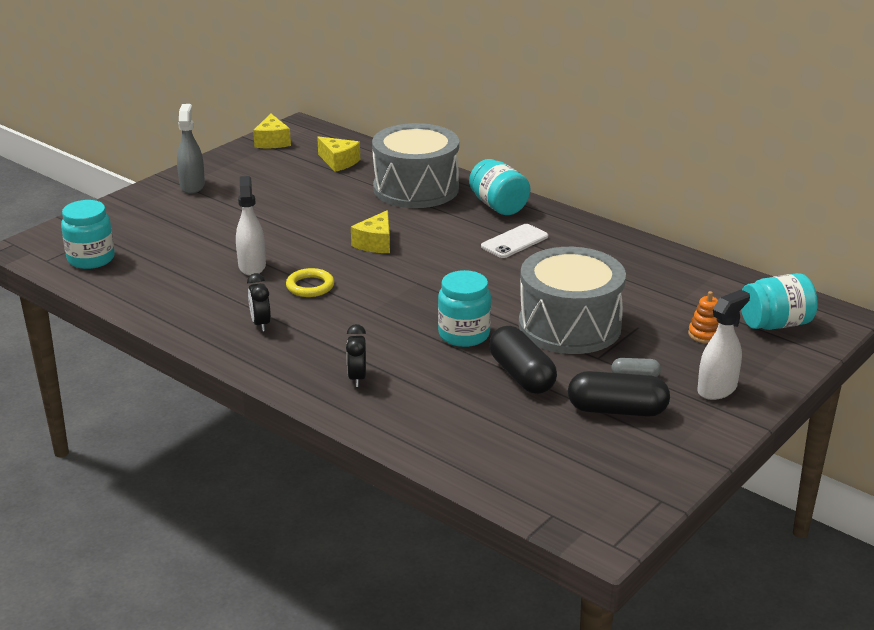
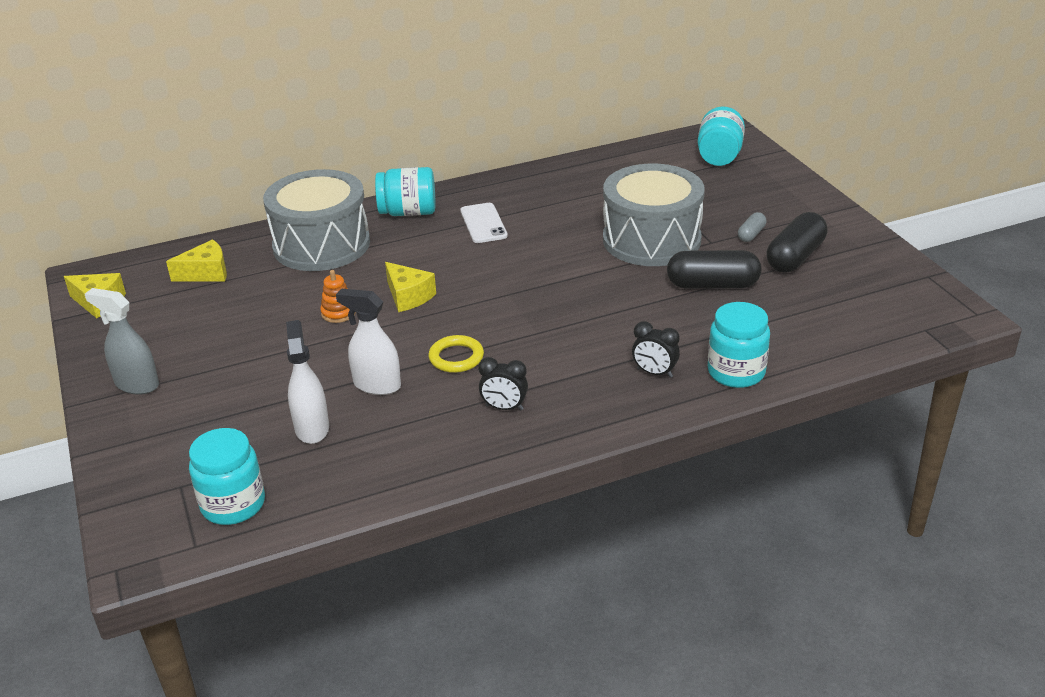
camera: 60 degrees left, 5 degrees up
turquoise jar [438,270,491,347] -> turquoise jar moved to [708,302,770,388]
orange stacking toy [688,291,719,344] -> orange stacking toy moved to [320,270,356,323]
white spray bottle [697,290,750,400] -> white spray bottle moved to [286,320,329,444]

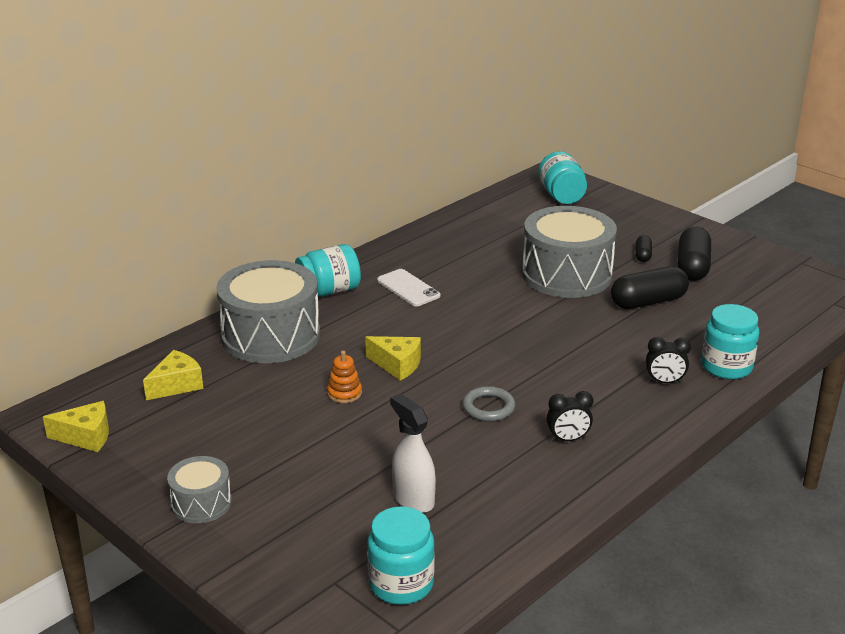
camera: 25 degrees left, 5 degrees down
grey spray bottle [85,288,159,395] -> grey drum [167,456,232,523]
white spray bottle [336,289,401,395] -> none
yellow ring [428,335,484,373] -> grey ring [462,386,515,422]
grey capsule [738,212,767,242] -> black capsule [636,235,652,262]

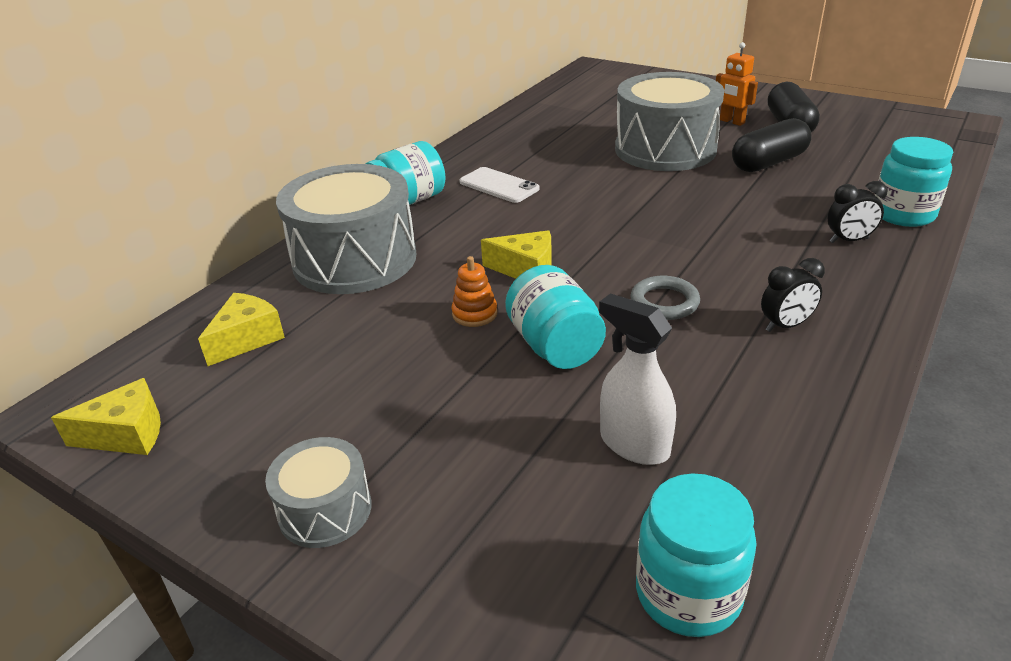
camera: 10 degrees left, 5 degrees up
turquoise jar [538,151,587,204] -> turquoise jar moved to [505,265,606,369]
black capsule [636,235,652,262] -> orange robot [716,42,758,126]

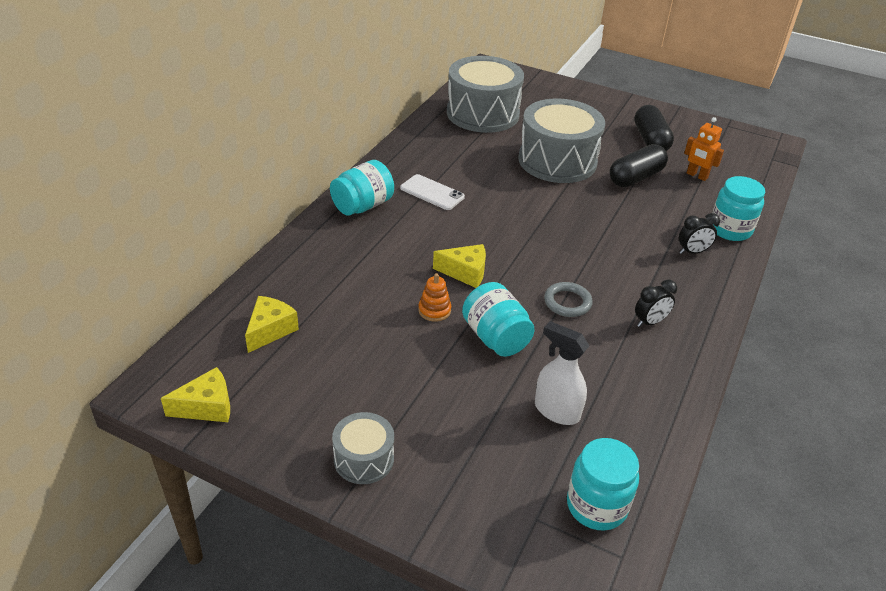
camera: 10 degrees left, 5 degrees up
grey drum [276,164,417,294] -> grey drum moved to [447,56,524,133]
orange robot [716,42,758,126] -> orange robot moved to [684,117,724,181]

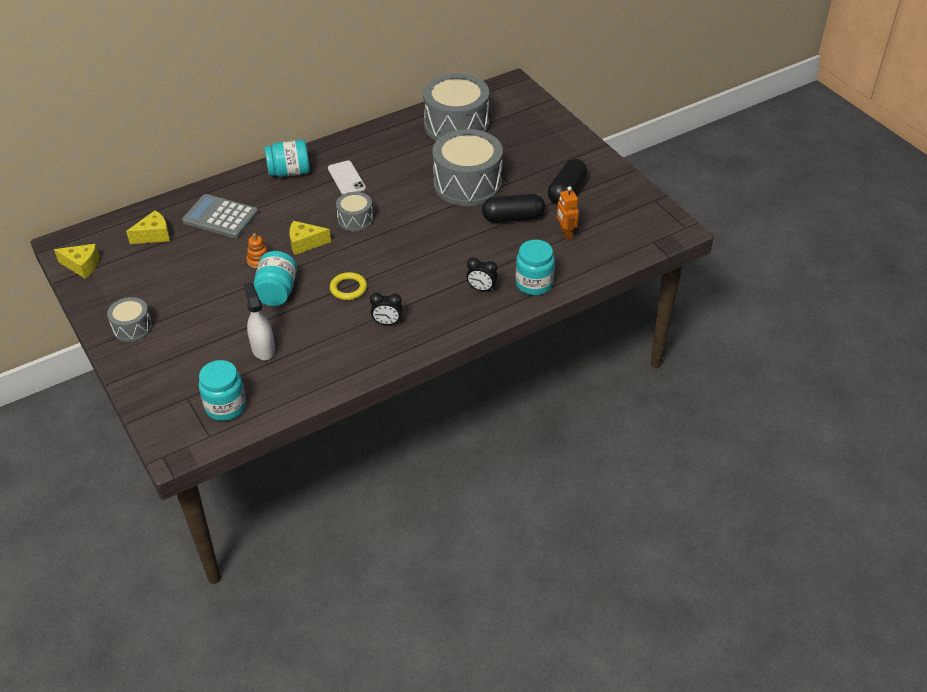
camera: 35 degrees right, 5 degrees up
yellow cheese [433,244,486,288] -> yellow cheese turned 135 degrees clockwise [289,221,331,255]
grey ring [544,282,593,317] -> yellow ring [330,272,367,300]
none -> grey calculator [182,194,258,238]
none -> grey drum [336,192,373,231]

